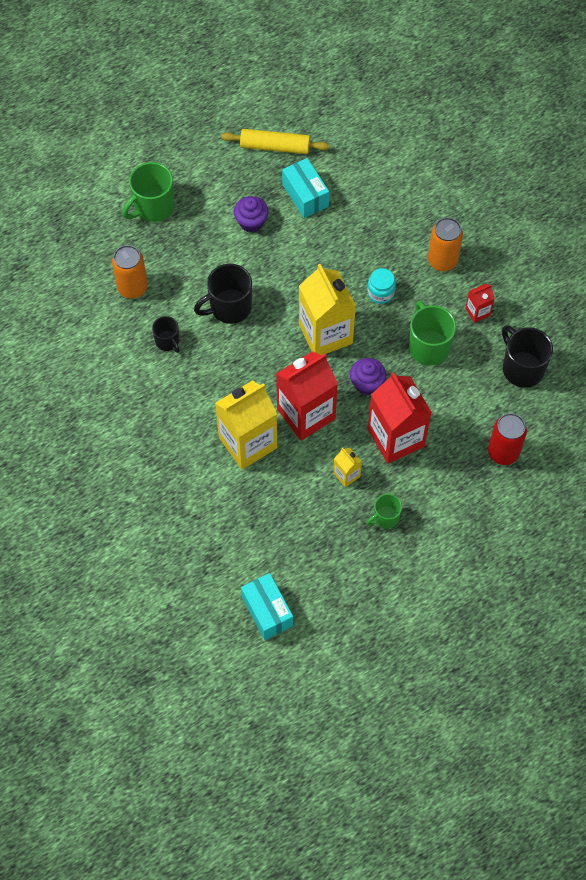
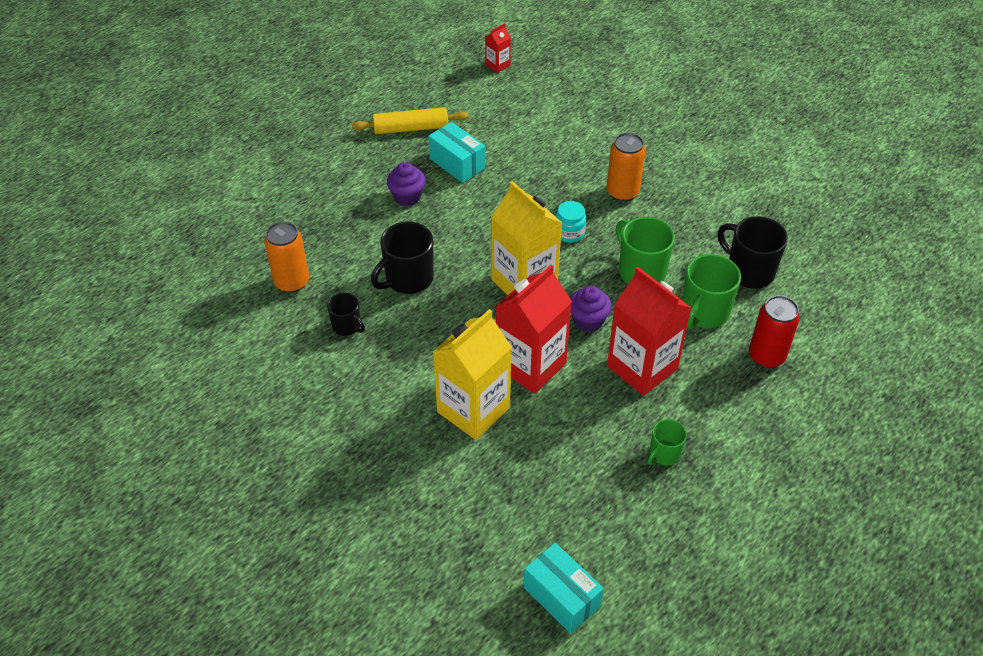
camera: 15 degrees left, 15 degrees down
green mug [122,162,175,222] -> green mug moved to [682,254,741,329]
yellow carton [333,448,362,487] -> none
red carton [465,284,495,323] -> red carton moved to [485,23,511,73]

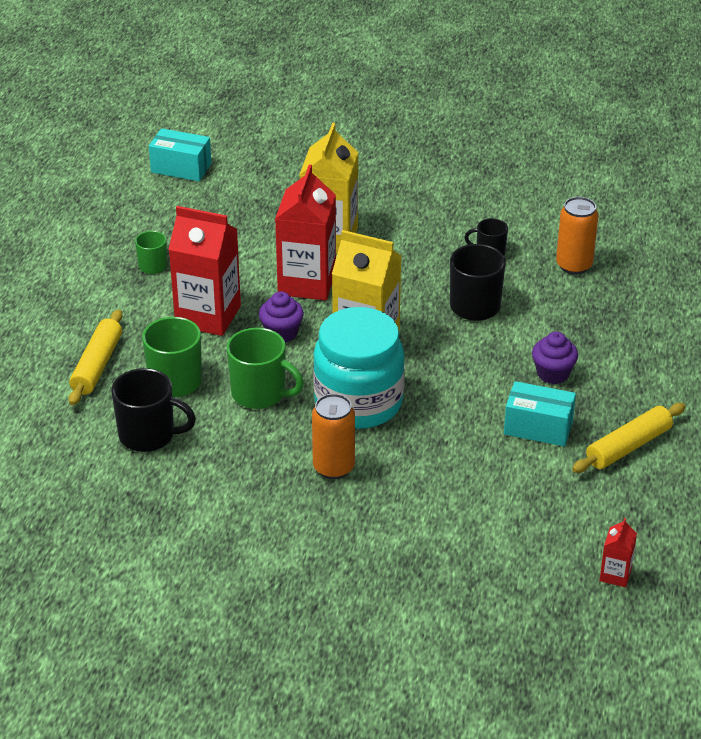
camera: 150 degrees right, 10 degrees down
turquoise jar [555,201,586,243] -> turquoise jar [313,307,405,429], size x2.46
red can [749,295,800,368] -> yellow rolling pin [69,309,122,406]

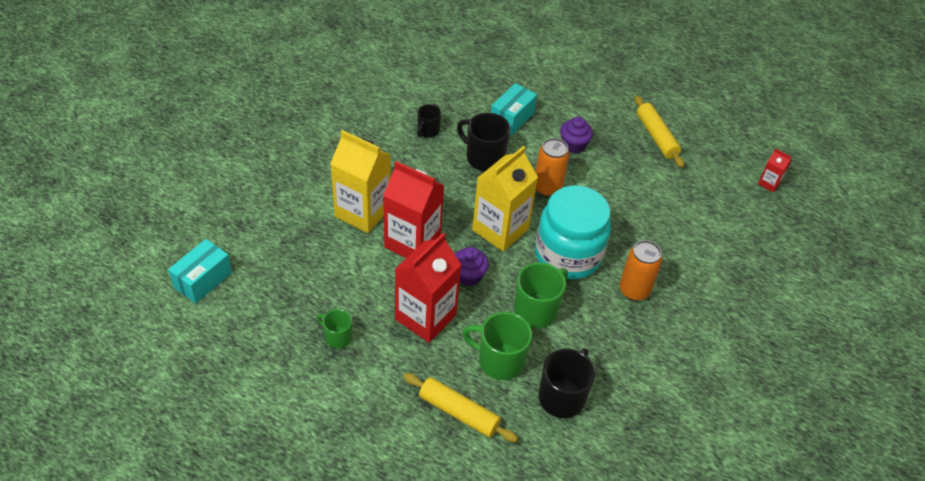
camera: 75 degrees left, 10 degrees up
turquoise box [504,381,576,447] -> turquoise box moved to [491,83,537,136]
orange can [556,197,598,275] -> orange can moved to [536,138,570,197]

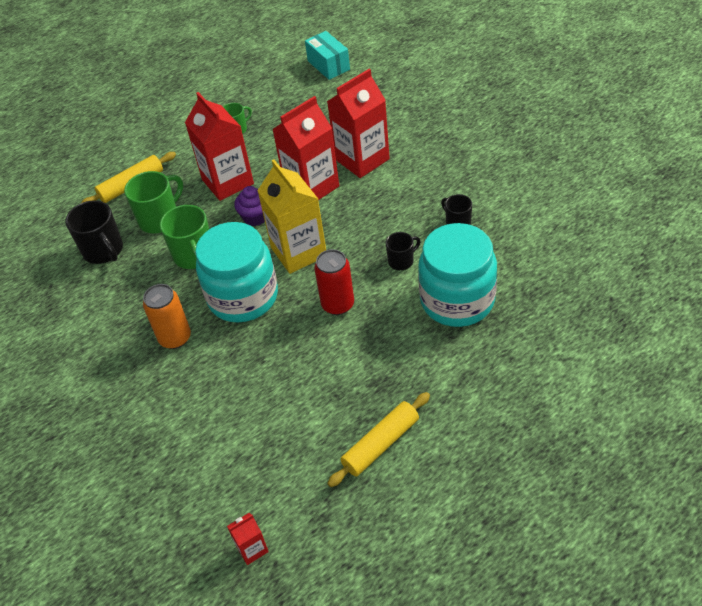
camera: 120 degrees right, 0 degrees up
yellow carton [330,130,390,233] -> red carton [327,69,390,178]
black mug [457,113,510,171] -> black mug [386,232,421,270], size x0.58
turquoise box [491,83,537,136] -> turquoise jar [418,223,497,327]
orange can [536,138,570,197] -> red can [314,249,354,315]
purple cupcake [560,117,593,154] -> none
yellow rolling pin [634,95,684,168] -> yellow rolling pin turned 45 degrees counterclockwise [327,392,430,487]

